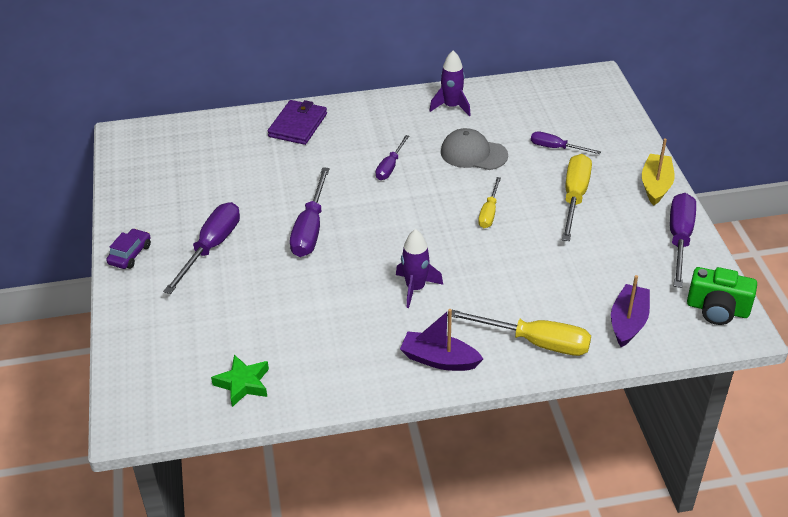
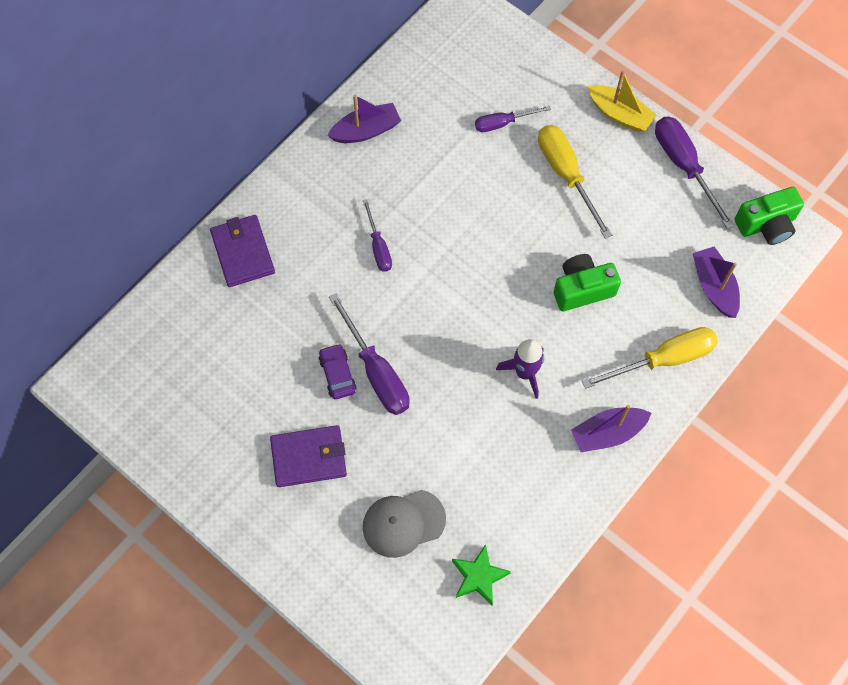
camera: 40 degrees left, 25 degrees up
purple car [106,228,151,269] -> purple car moved to [319,343,357,399]
purple screwdriver [163,202,240,294] -> purple wallet [270,425,347,487]
purple rocket [429,50,471,116] -> purple boat [328,95,401,143]
grey cap [441,128,508,170] -> grey cap moved to [363,490,446,558]
yellow screwdriver [478,177,501,228] -> none
yellow boat [642,138,675,205] -> yellow boat turned 150 degrees clockwise [588,70,657,132]
none -> green camera [554,254,621,311]

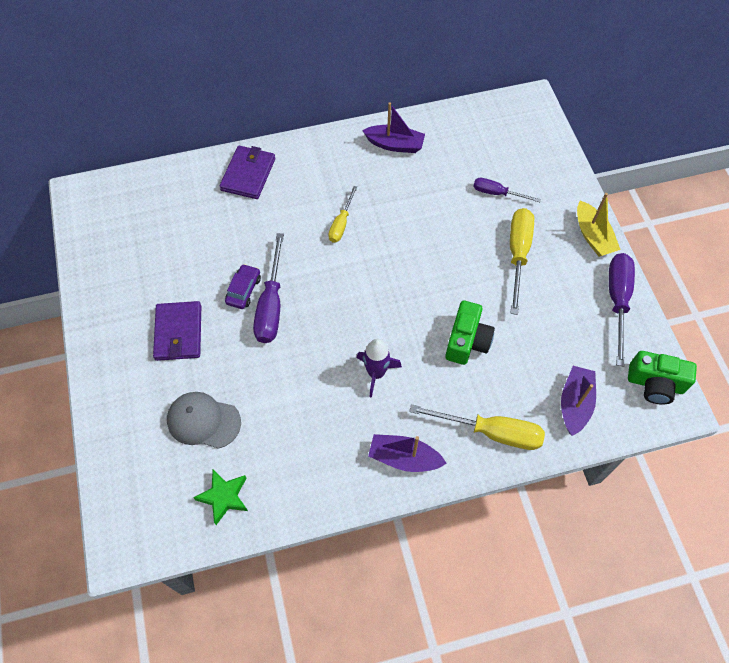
camera: 35 degrees right, 5 degrees down
purple wallet [270,425,347,487] -> purple wallet turned 60 degrees clockwise [153,301,201,361]
purple screwdriver [363,199,392,272] -> yellow screwdriver [328,186,357,243]
green camera [554,254,621,311] -> green camera turned 90 degrees clockwise [445,301,495,365]

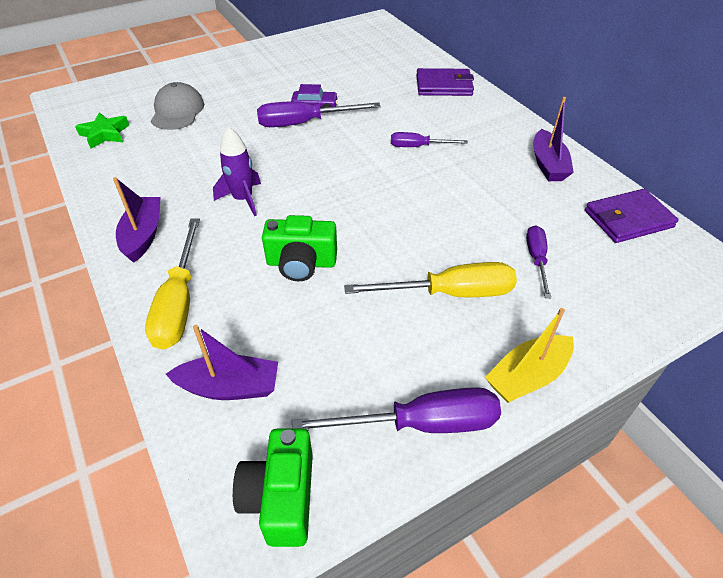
camera: 75 degrees right, 15 degrees down
purple wallet [153,301,201,361] -> purple wallet moved to [585,189,679,243]
yellow screwdriver [328,186,357,243] -> purple screwdriver [391,132,468,147]

